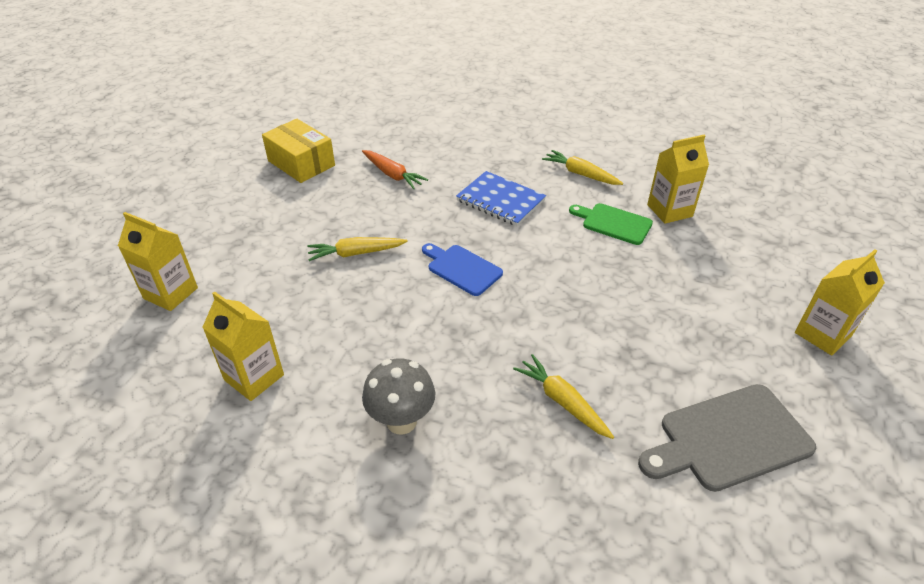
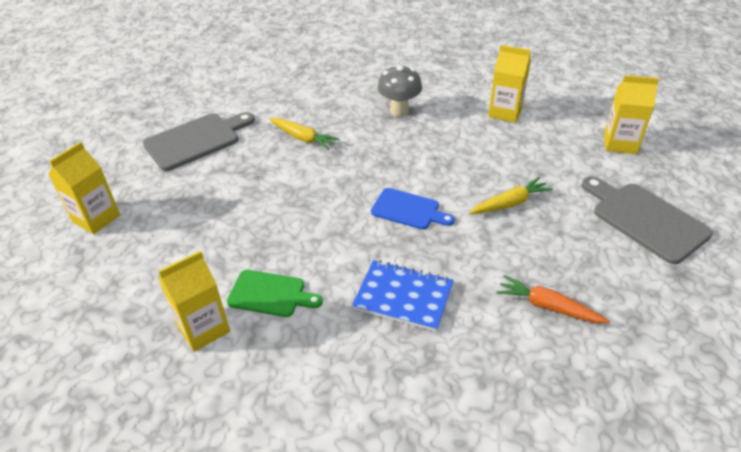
camera: 165 degrees right, 0 degrees up
yellow box [262,119,335,183] -> none
yellow carrot [542,150,623,185] -> none
none -> grey cutting board [582,176,713,264]

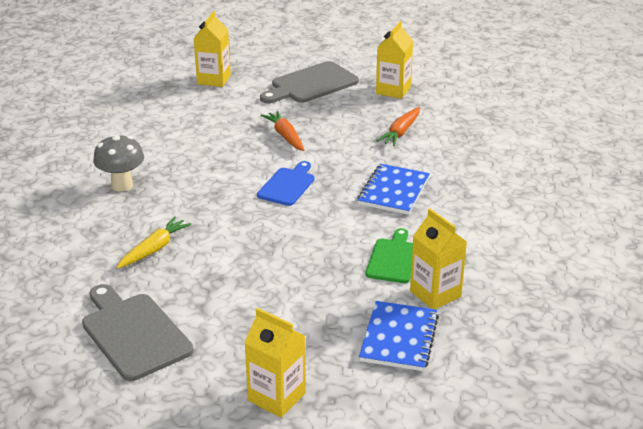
camera: 90 degrees left, 10 degrees down
yellow carrot [469,177,553,214] -> orange carrot [261,111,304,151]
yellow carton [488,45,531,123] -> yellow carton moved to [376,21,413,99]
none -> blue notebook [359,301,439,371]

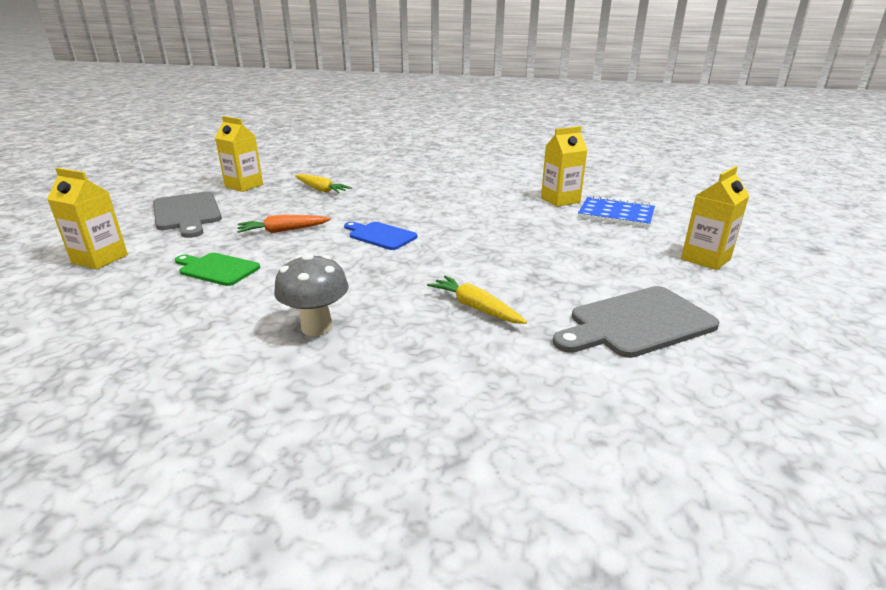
camera: 80 degrees left, 5 degrees down
blue notebook [357,164,430,215] -> none
green cutting board [366,228,413,283] -> green cutting board moved to [175,253,260,286]
orange carrot [377,107,420,146] -> yellow carrot [295,174,352,193]

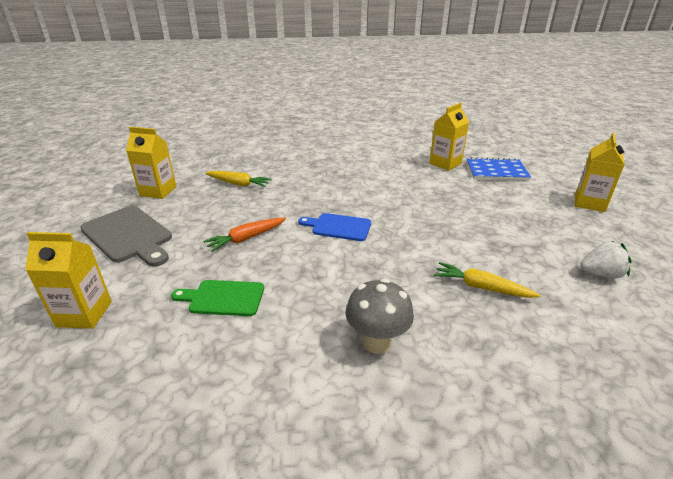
camera: 20 degrees left, 5 degrees up
grey cutting board [553,286,720,358] -> white strawberry [580,241,632,279]

